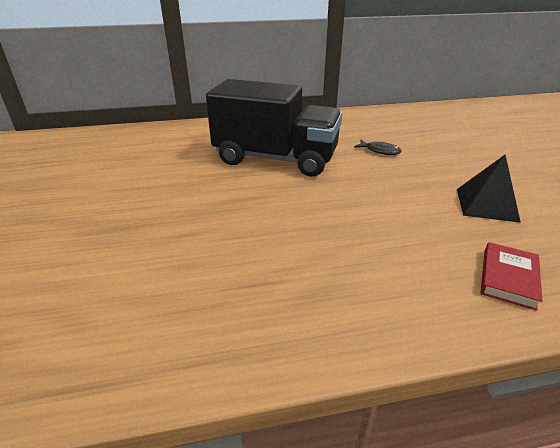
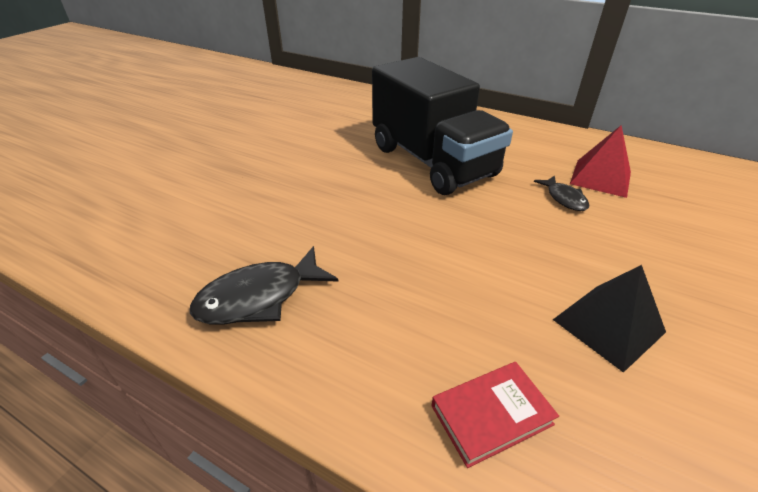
camera: 40 degrees right, 5 degrees up
none -> black fish [190,246,339,325]
none -> red pyramid [570,125,631,198]

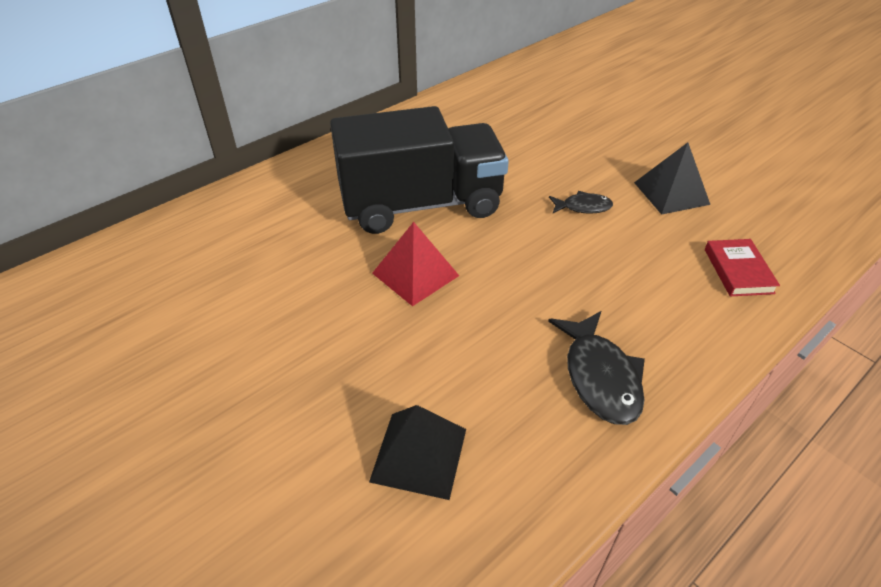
camera: 70 degrees left, 5 degrees up
black fish [534,175,589,211] -> black fish moved to [549,191,613,214]
red pyramid [570,125,631,198] -> red pyramid moved to [372,222,459,306]
none -> black pyramid [369,405,466,500]

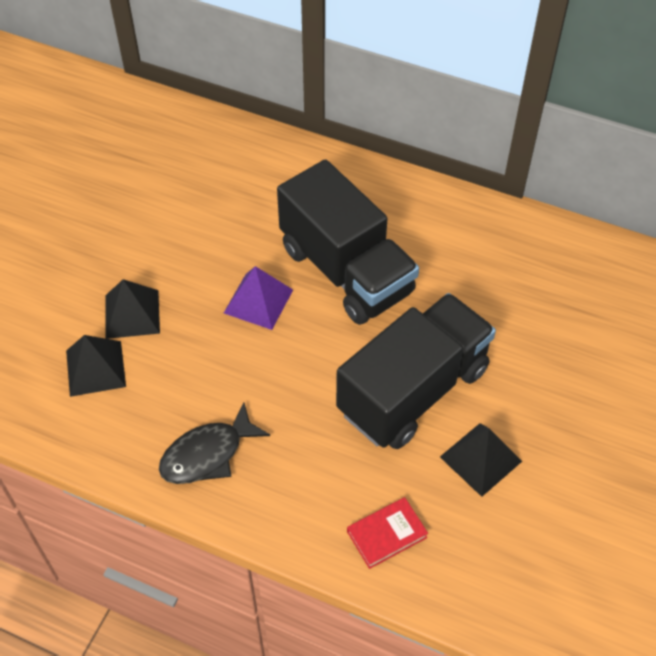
camera: 65 degrees right, 10 degrees up
red pyramid [372,222,459,306] -> purple pyramid [224,266,293,330]
black fish [549,191,613,214] -> black truck [336,293,496,449]
none -> black pyramid [105,279,160,339]

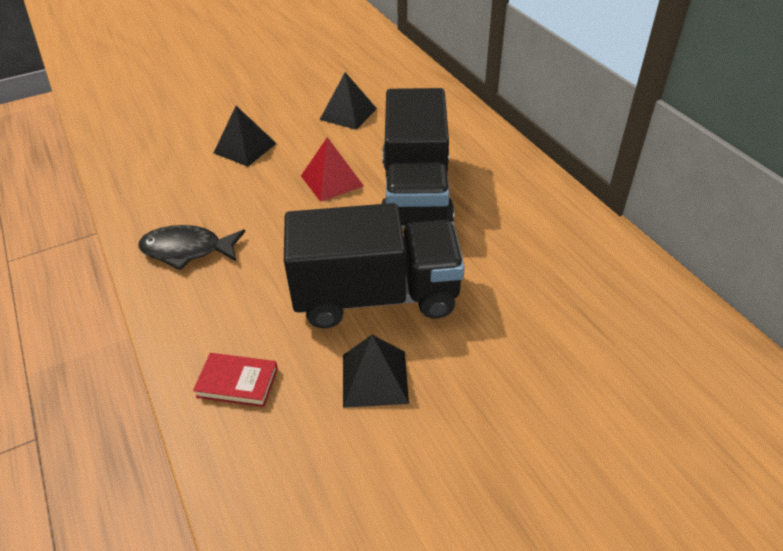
camera: 40 degrees right, 10 degrees down
black pyramid [66,335,126,397] -> black pyramid moved to [320,72,377,130]
purple pyramid [224,266,293,330] -> red pyramid [301,137,364,202]

